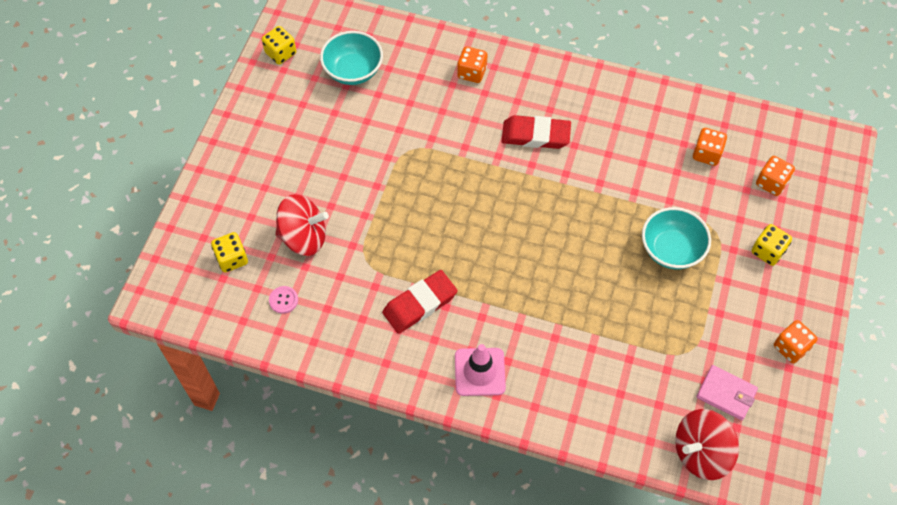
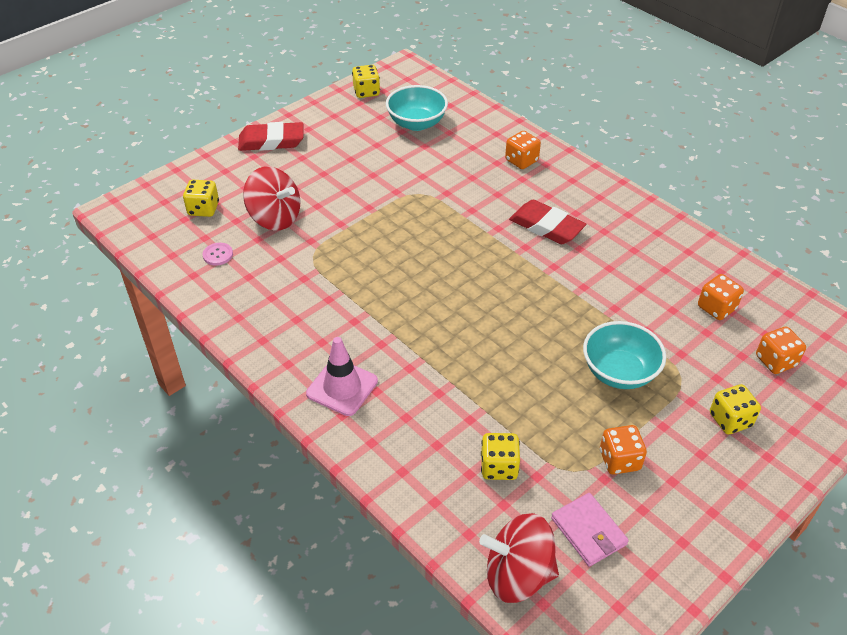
camera: 30 degrees right, 15 degrees down
red eraser [382,270,457,334] -> red eraser moved to [238,122,304,151]
orange dice [774,320,818,364] -> orange dice moved to [600,425,647,475]
none -> yellow dice [481,433,520,480]

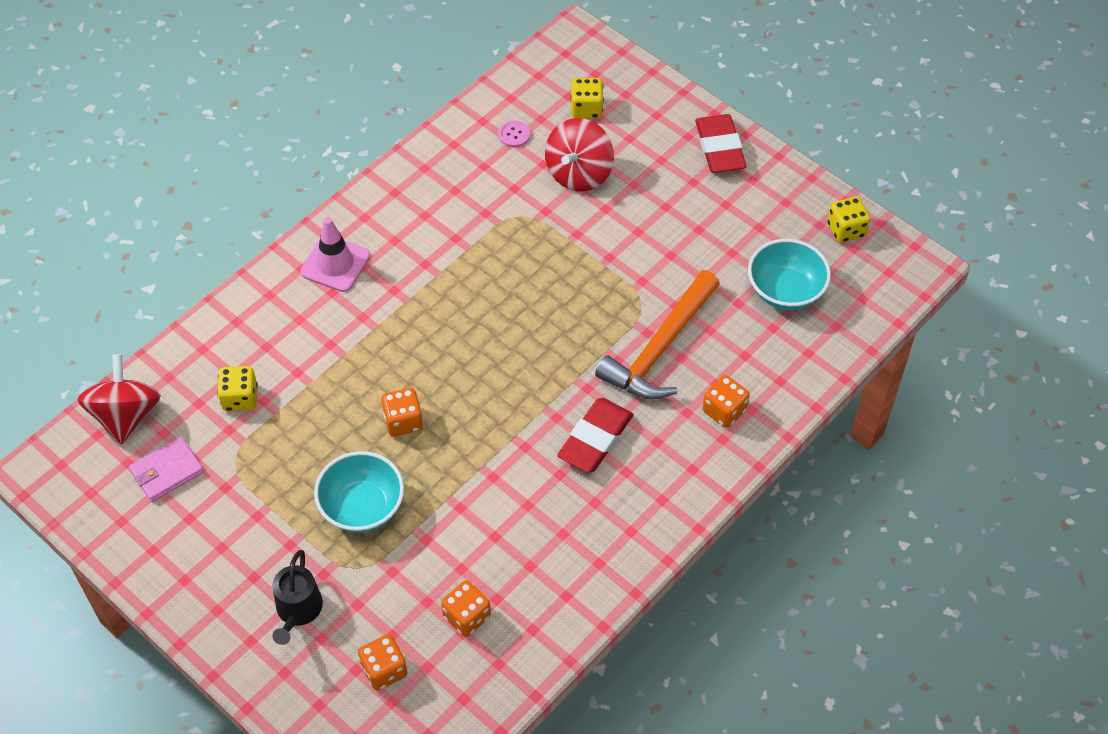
camera: 85 degrees right, 10 degrees up
orange dice [600,425,647,475] -> orange dice moved to [381,388,423,437]
yellow dice [710,384,761,434] -> black watering can [272,550,323,645]
none -> orange hammer [595,270,720,400]

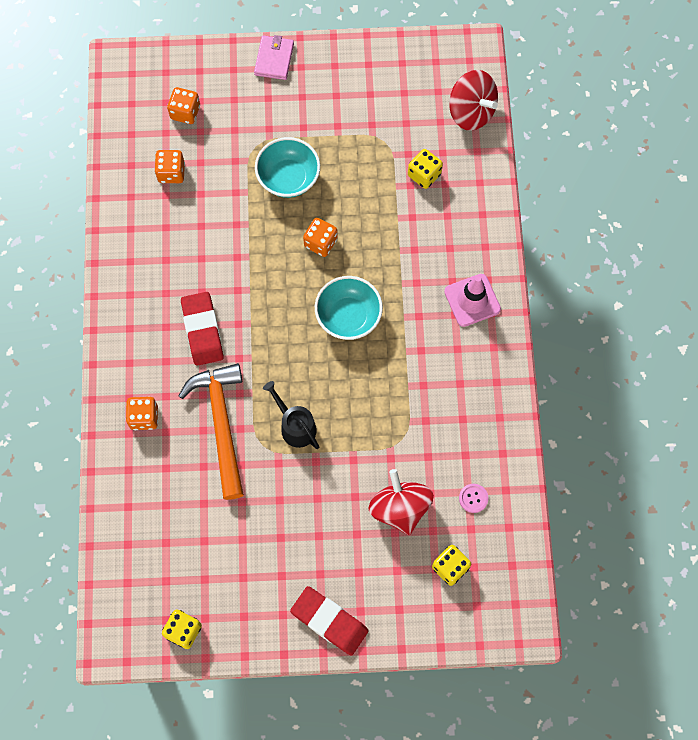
camera: 135 degrees right, 15 degrees up
pink wallet [129,437,204,502] -> pink wallet moved to [254,35,294,80]
black watering can [272,550,323,645] -> black watering can moved to [263,381,319,449]
turquoise bowl [748,239,831,310] -> turquoise bowl moved to [315,276,383,340]

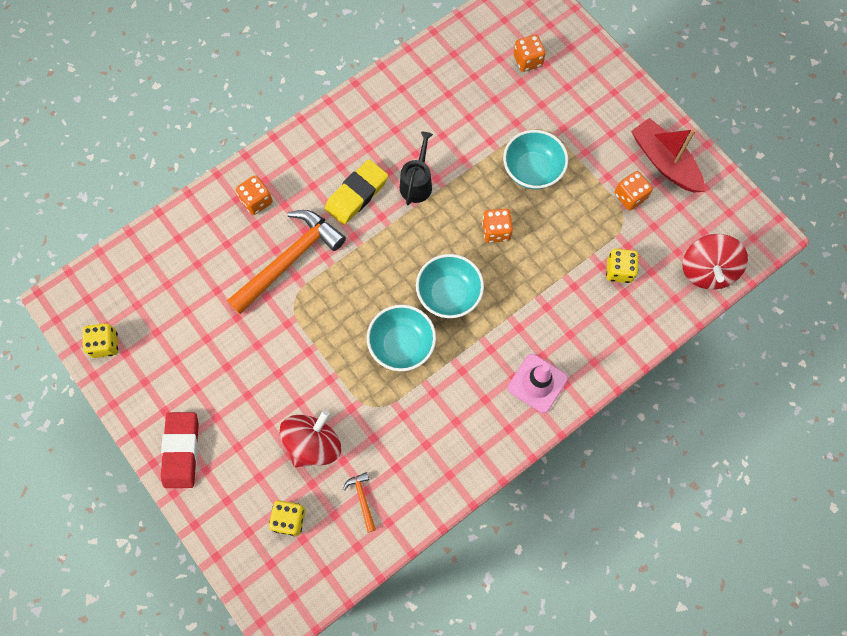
camera: 55 degrees right, 0 degrees up
orange dice [154,150,185,183] -> orange dice moved to [615,171,653,211]
red eraser [181,292,224,366] -> yellow eraser [325,159,388,225]
pink wallet [254,35,294,80] -> none
black watering can [263,381,319,449] -> black watering can moved to [400,132,433,205]
pink button [459,484,488,513] -> orange hammer [343,472,376,532]
none -> turquoise bowl [367,305,436,371]
none -> red boat [631,118,705,193]

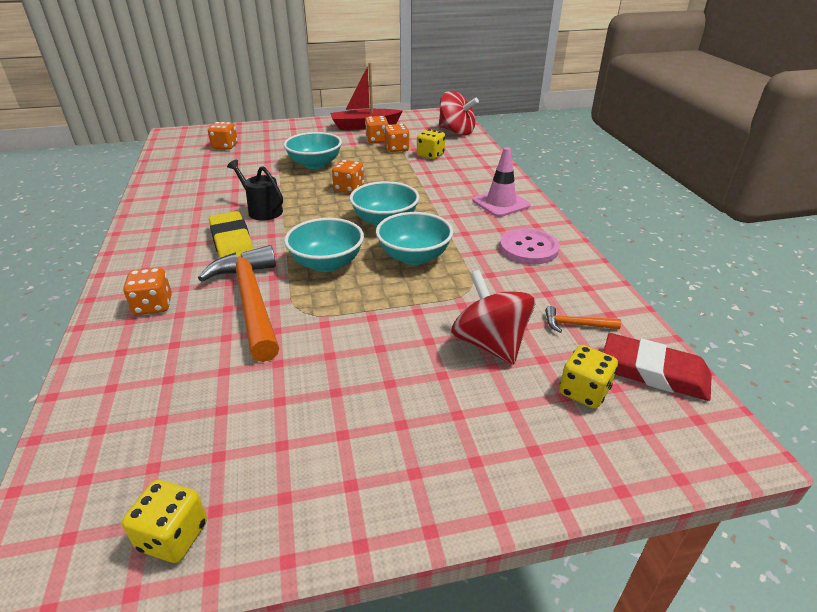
camera: 65 degrees left, 35 degrees down
red eraser [161,412,199,488] -> red eraser moved to [603,333,711,401]
none -> turquoise bowl [284,218,364,272]
none -> orange dice [384,124,410,152]
none -> pink button [500,228,560,264]

